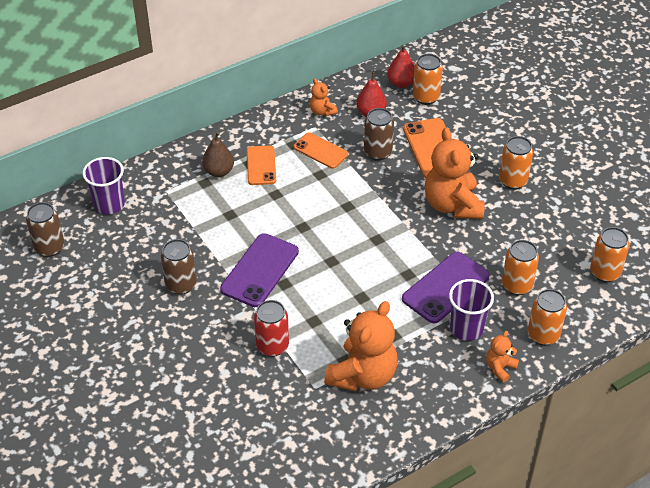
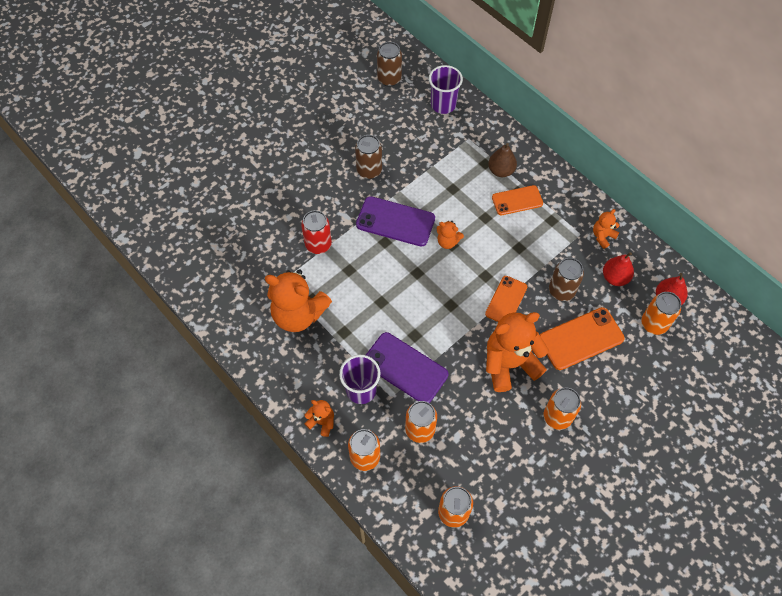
camera: 80 degrees right, 15 degrees up
orange phone [294,132,348,169] -> orange phone moved to [485,276,527,322]
none -> orange teddy bear [436,221,464,249]

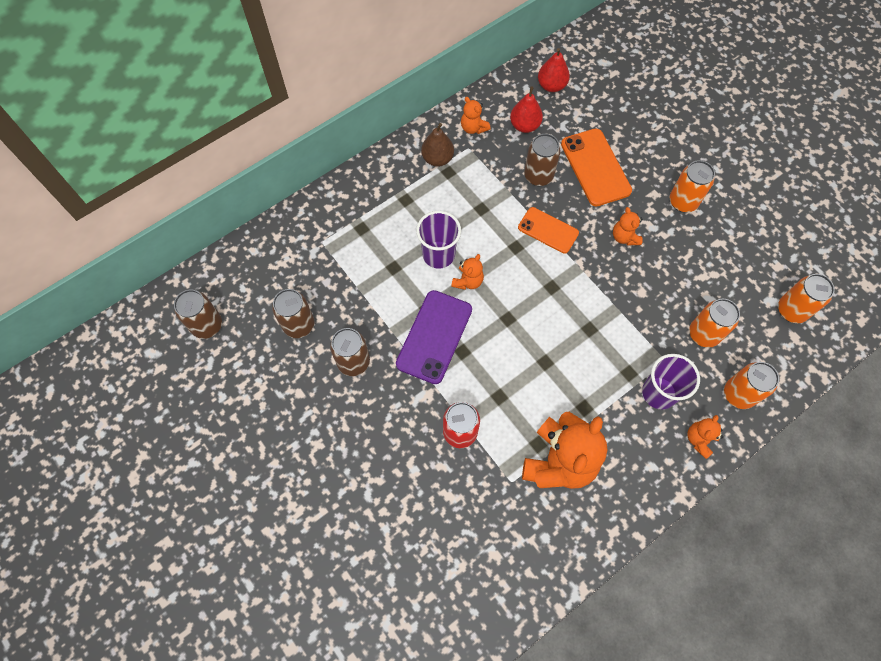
camera: 85 degrees left, 5 degrees up
purple phone [366,332,448,403] -> none
purple cup [429,65,463,114] -> purple cup moved to [416,211,461,268]
orange teddy bear [486,312,549,392] -> orange teddy bear [613,207,643,246], size x0.47
brown pear [488,143,517,177] -> brown pear moved to [421,123,454,167]
orange phone [492,185,543,215] -> none
orange can [641,292,681,335] -> none
none -> brown can [272,289,314,338]

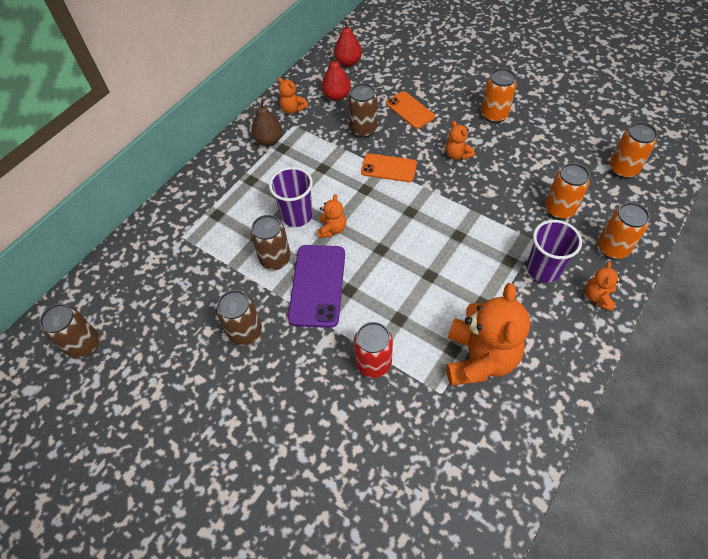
camera: 15 degrees left, 10 degrees down
brown can [272,289,314,338] -> brown can moved to [251,215,291,270]
orange phone [561,128,632,206] -> orange phone [386,91,435,129], size x0.65

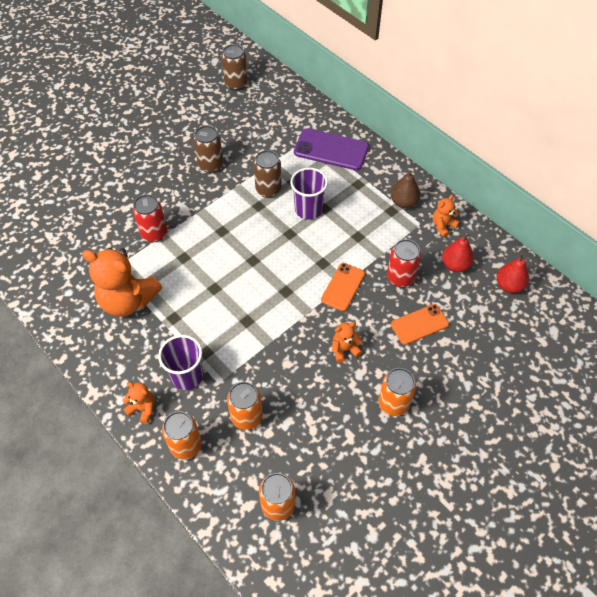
camera: 100 degrees right, 0 degrees up
purple phone [288,245,345,328] -> purple phone moved to [294,128,369,170]
orange teddy bear [317,194,346,238] -> none
brown can [348,83,378,138] -> red can [387,239,421,287]

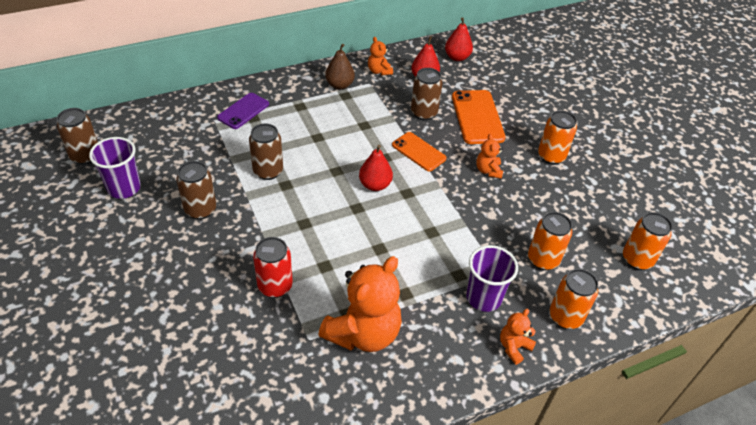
camera: 75 degrees left, 10 degrees down
purple cup [290,168,328,220] -> purple cup moved to [89,137,141,199]
purple phone [294,128,369,170] -> purple phone [217,93,269,129], size x0.65
red can [387,239,421,287] -> brown can [411,68,442,121]
orange phone [391,304,449,345] -> orange phone [452,90,506,144], size x1.53
none -> red pear [359,145,393,191]

